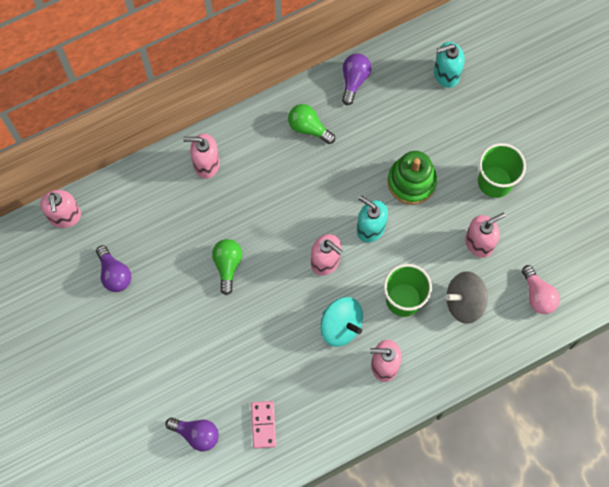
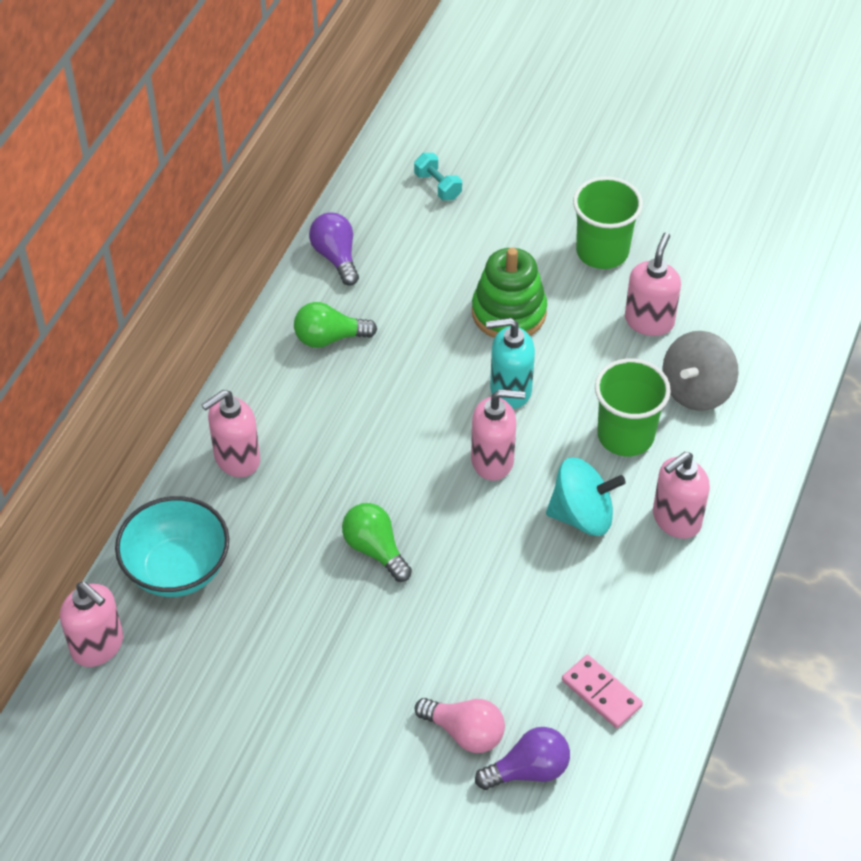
camera: 40 degrees left, 20 degrees down
purple light bulb [96,245,131,292] -> none
turquoise soap dispenser [434,42,465,88] -> turquoise dumbbell [414,153,462,200]
pink light bulb [522,265,560,314] -> pink light bulb moved to [415,698,505,753]
none -> turquoise bowl [115,496,229,597]

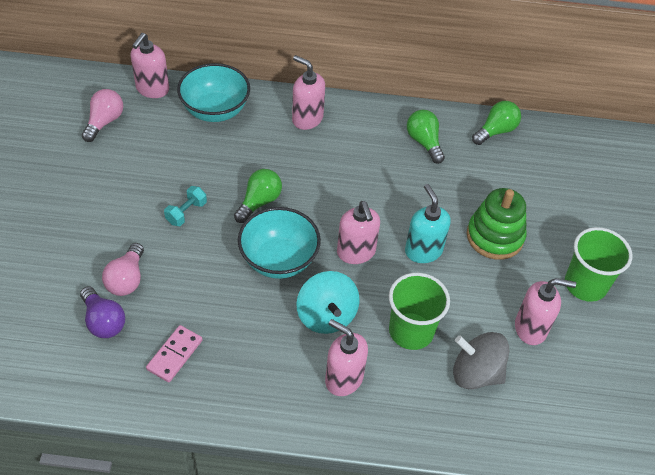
camera: 70 degrees right, 0 degrees up
purple light bulb [309,212,359,286] -> green light bulb [472,101,521,145]
turquoise dumbbell [414,153,462,200] -> turquoise dumbbell moved to [164,186,207,226]
none -> pink light bulb [82,89,123,142]
none -> turquoise bowl [238,207,321,279]

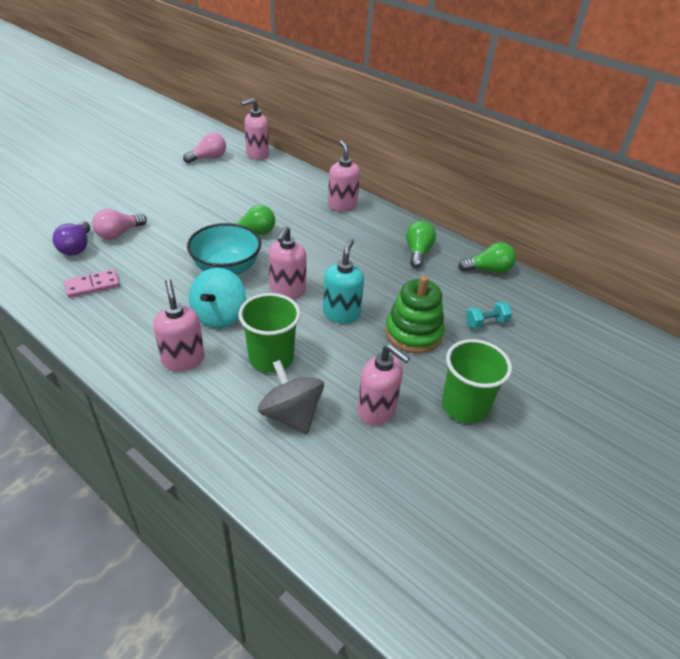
camera: 35 degrees right, 10 degrees down
turquoise dumbbell [164,186,207,226] -> turquoise dumbbell moved to [466,302,512,329]
turquoise bowl [177,63,250,122] -> none

